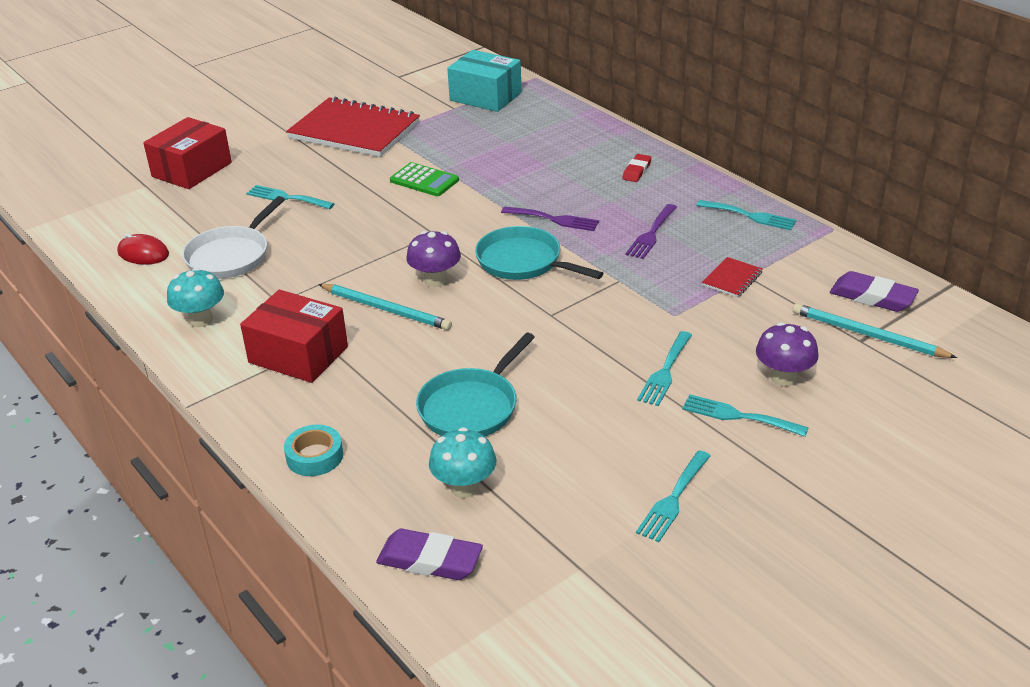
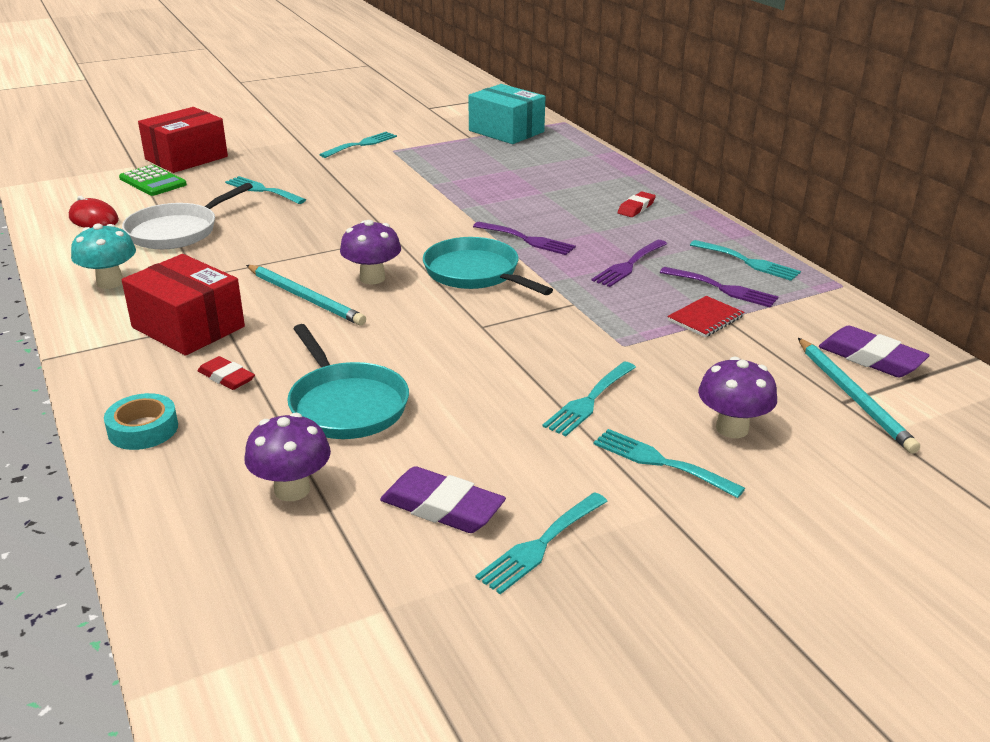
camera: 10 degrees right, 5 degrees down
red notebook [286,96,420,157] -> turquoise fork [319,132,397,158]
purple eraser [376,529,483,580] -> purple eraser moved to [380,466,506,533]
green calculator [390,162,459,196] -> green calculator moved to [119,165,187,196]
turquoise pan [416,333,535,436] -> turquoise pan turned 75 degrees counterclockwise [287,324,409,439]
turquoise mushroom [429,427,496,498] -> purple mushroom [245,413,331,501]
turquoise pencil [793,303,957,358] -> turquoise pencil turned 150 degrees counterclockwise [798,338,920,454]
none -> red eraser [198,356,255,390]
none -> purple fork [660,267,778,307]

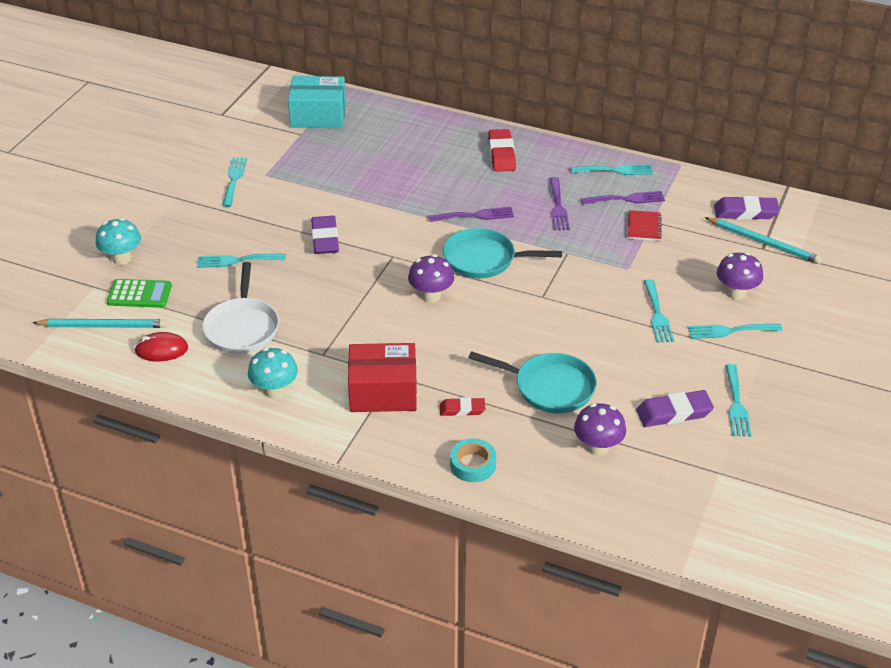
camera: 40 degrees left, 10 degrees up
red box [138,107,228,173] -> turquoise mushroom [96,218,141,265]
turquoise pencil [246,265,366,326] -> turquoise pencil moved to [33,319,167,328]
red eraser [618,191,656,217] -> red eraser [488,129,516,172], size x1.60
none -> purple eraser [311,216,339,254]

